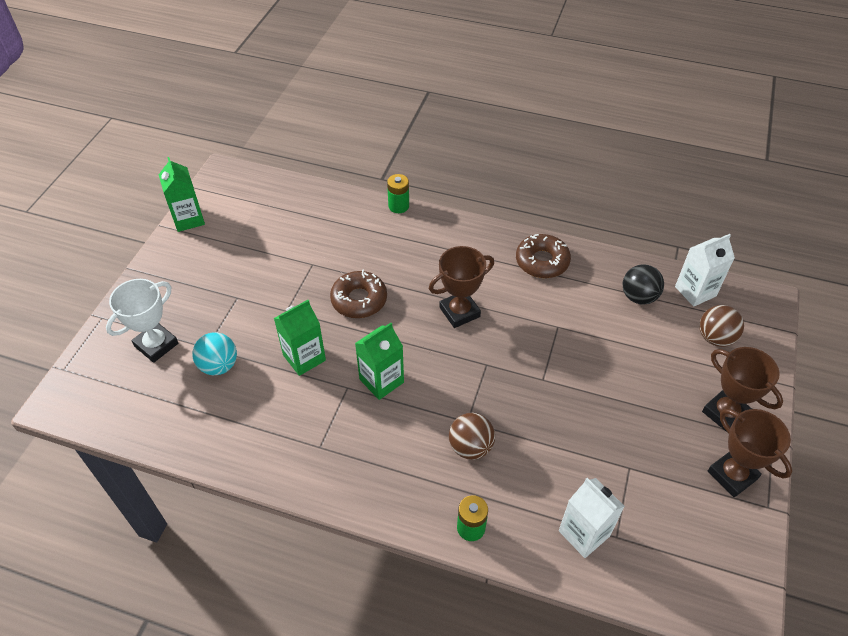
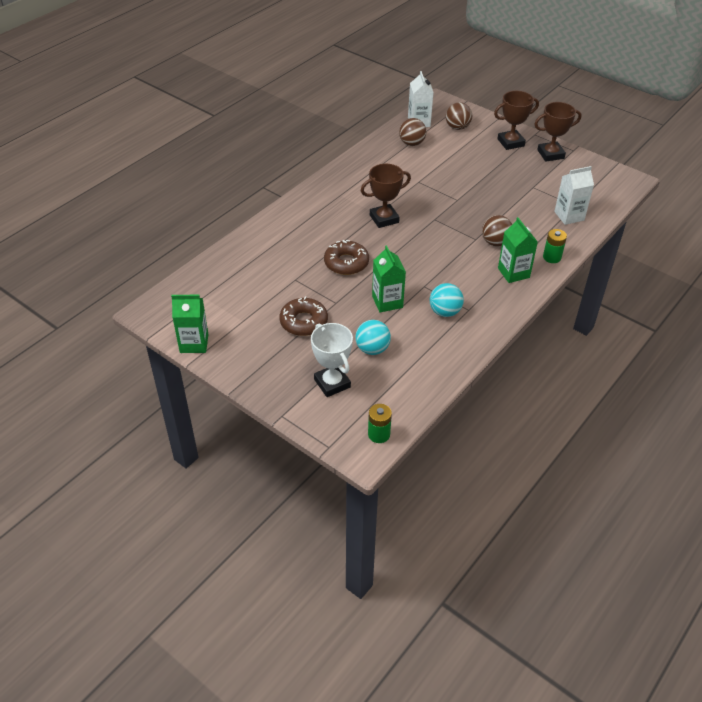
camera: 70 degrees left, 5 degrees down
green carton [355,323,404,400] -> green carton moved to [498,217,538,283]
green battery [387,174,409,213] -> green battery moved to [368,404,392,443]
brown trophy [429,246,494,328] -> brown trophy turned 75 degrees clockwise [361,164,411,228]
brown donut [516,234,571,278] -> brown donut moved to [279,296,328,336]
black ball [622,264,664,305] -> brown ball [399,118,426,146]
none -> turquoise ball [430,283,464,317]

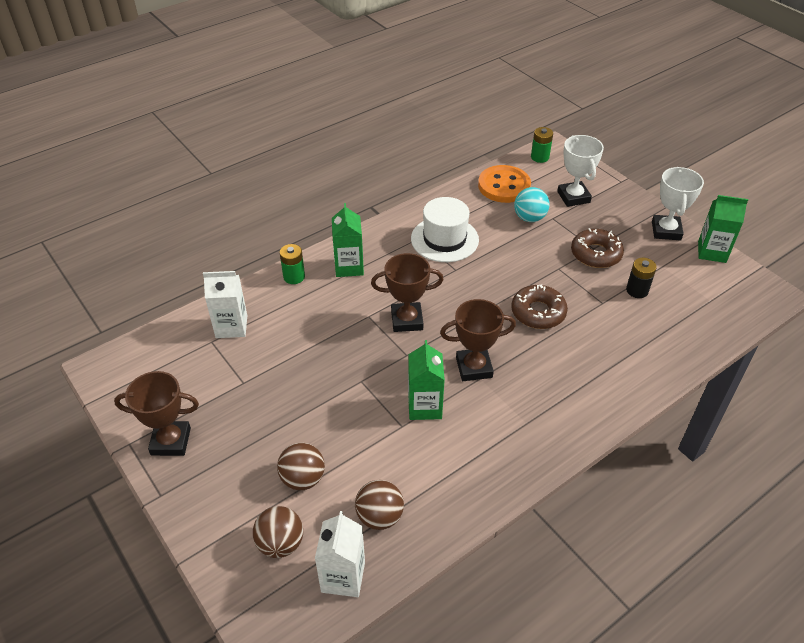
camera: 165 degrees left, 0 degrees up
green carton [372,245,406,312] -> green carton moved to [408,340,445,420]
turquoise ball [430,283,464,317] -> white hat [411,197,479,262]
brown ball [482,215,512,247] -> brown ball moved to [277,443,325,490]
brown trophy [494,91,539,150] -> brown trophy moved to [371,253,444,332]
none -> orange button [478,165,531,203]
none -> black battery [626,258,657,298]
none -> white trophy [652,167,704,240]

